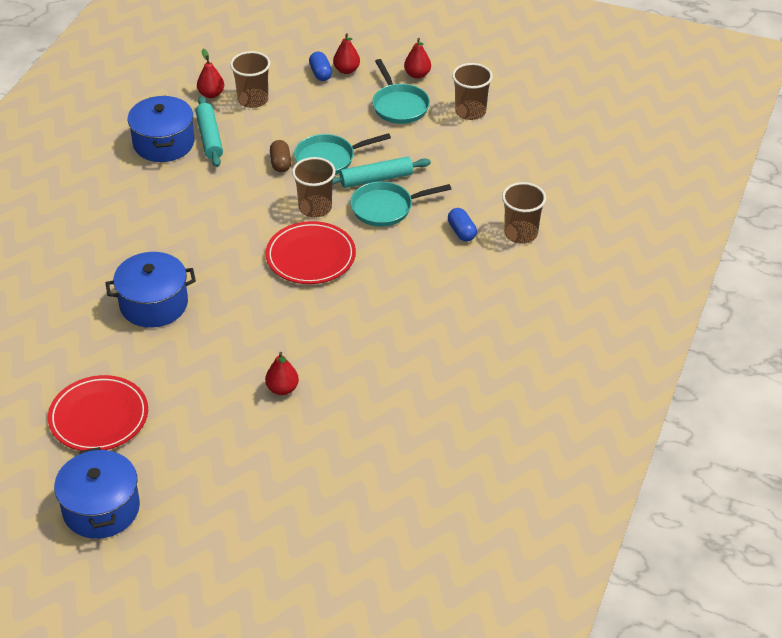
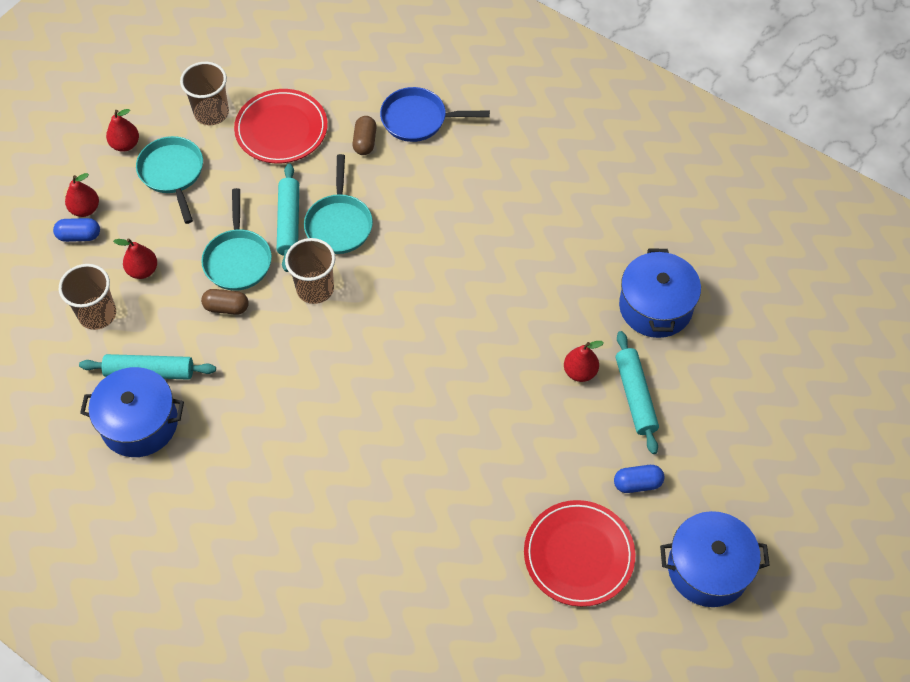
camera: 75 degrees left, 15 degrees up
blue pot [105,252,196,328] -> blue pot moved to [619,248,701,338]
red pear [197,49,224,98] -> red pear moved to [113,238,157,279]
red plate [266,221,356,284] -> red plate moved to [234,89,328,164]
turquoise pan [372,59,430,124] -> turquoise pan turned 105 degrees counterclockwise [136,136,203,224]
blue capsule [448,208,477,241] -> blue capsule moved to [614,465,665,493]
brown cup [502,182,546,244] -> blue pan [380,87,490,142]
none -> brown capsule [352,116,377,155]
none -> turquoise rolling pin [616,331,659,454]

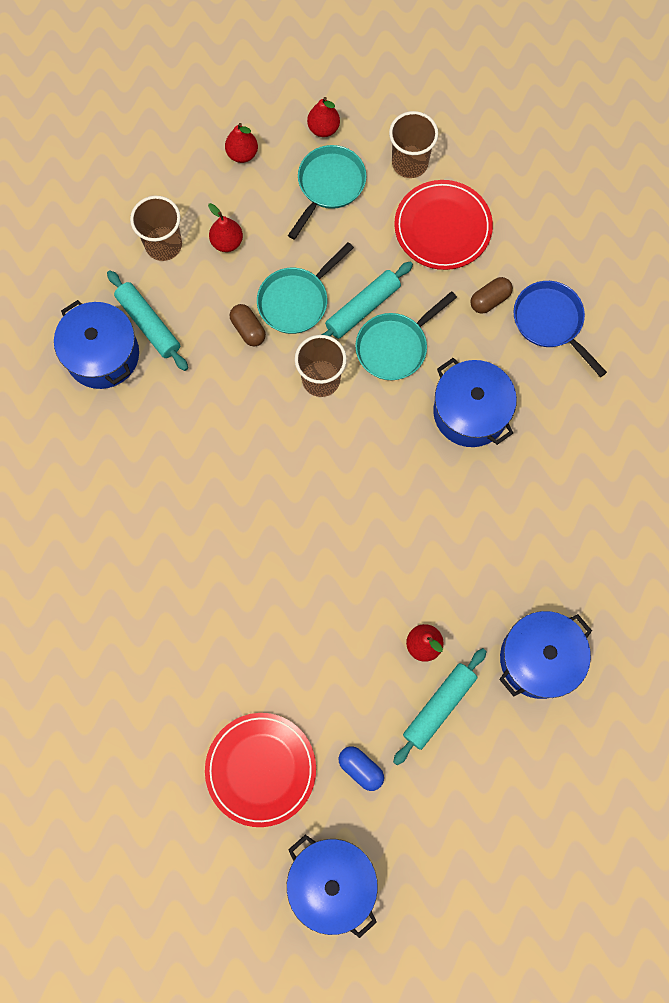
camera: 50 degrees right, 15 degrees up
blue capsule [53,218,100,242] -> none
none -> blue pot [433,358,517,447]

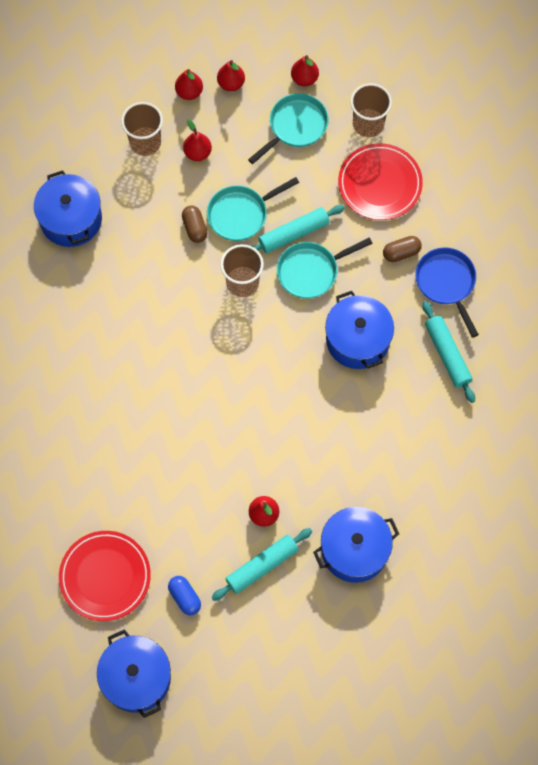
camera: 15 degrees right, 5 degrees down
turquoise rolling pin [107,270,188,371] -> turquoise rolling pin moved to [422,301,475,403]
none -> red pear [175,69,203,100]

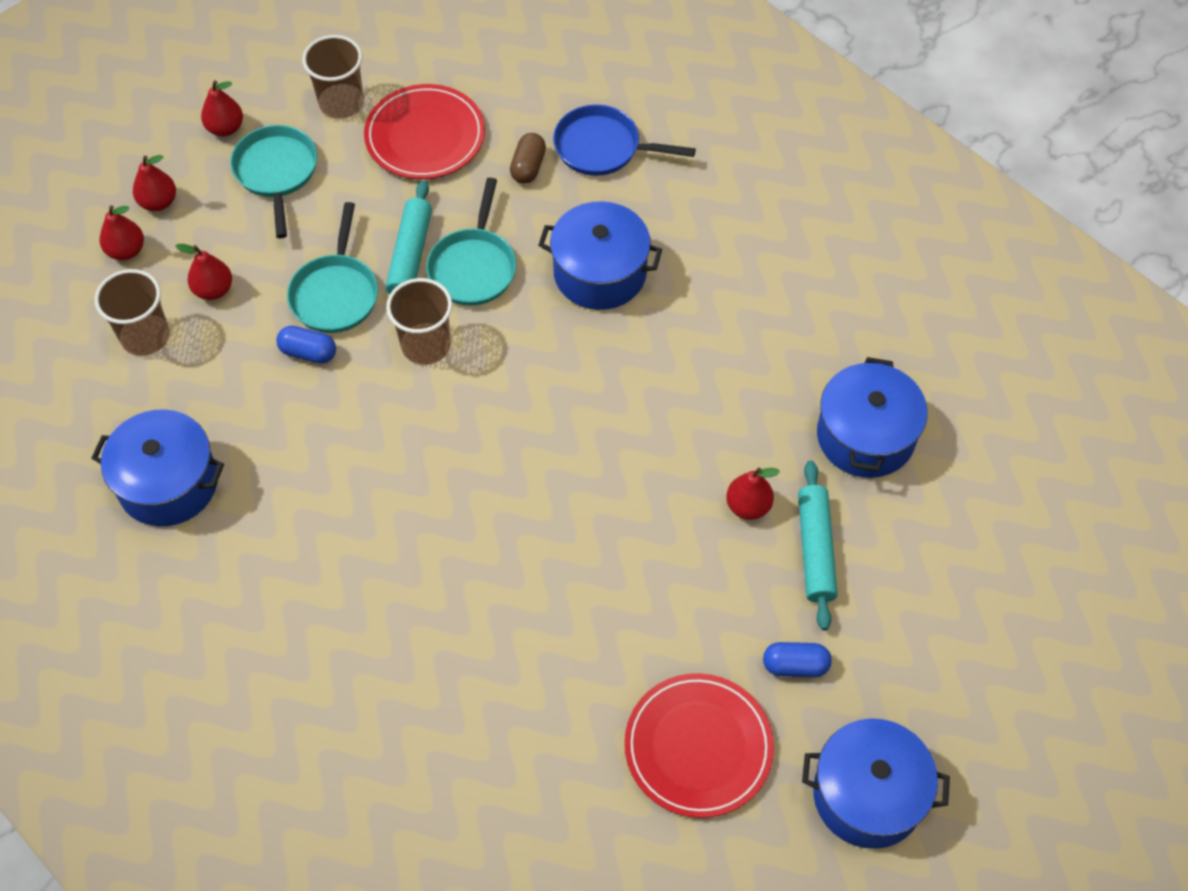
camera: 55 degrees left, 10 degrees down
brown capsule [182,205,207,243] -> blue capsule [276,326,336,364]
turquoise rolling pin [422,301,475,403] -> none

